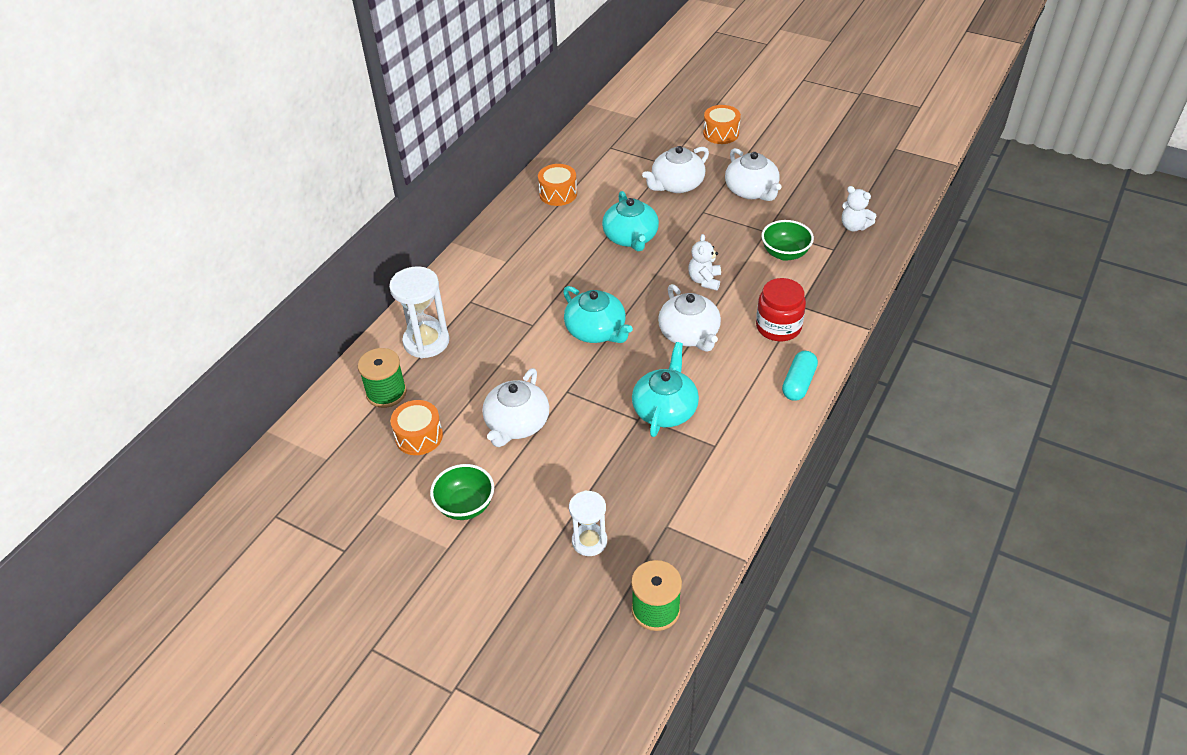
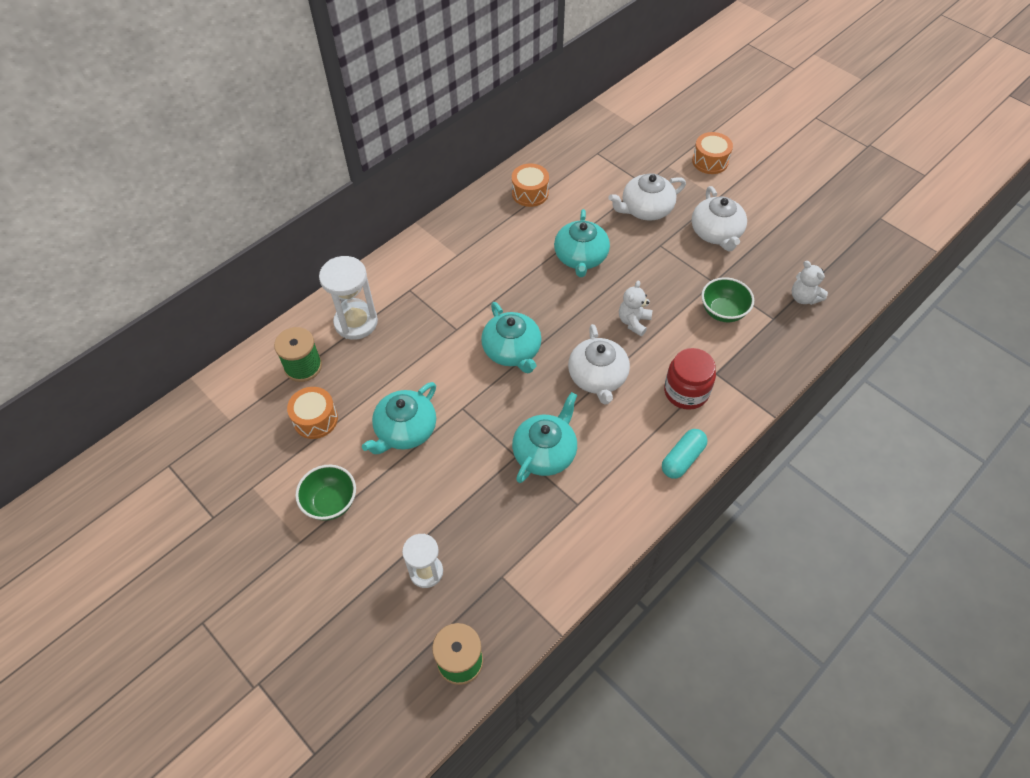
camera: 15 degrees right, 10 degrees up
white teapot [482,368,549,447] -> turquoise teapot [362,382,436,454]

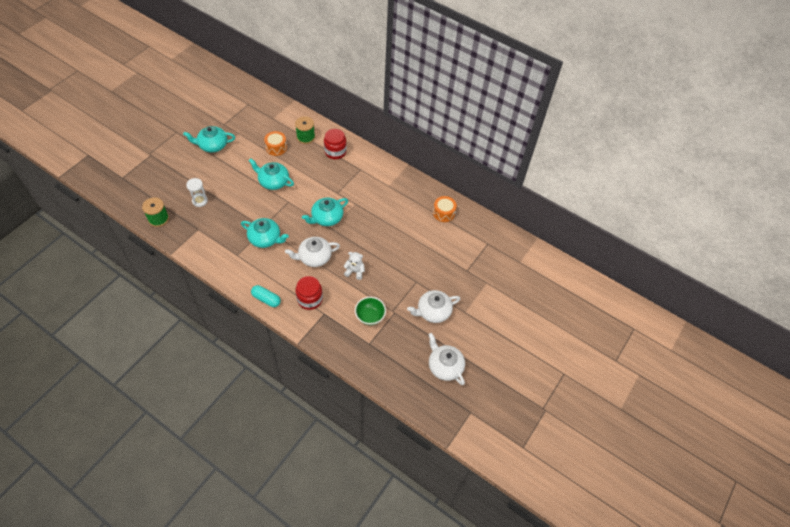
camera: 75 degrees right, 0 degrees up
green bowl [295,465,356,521] -> none
white hourglass [319,256,378,340] -> red jar [324,129,347,159]
turquoise teapot [554,209,610,277] -> turquoise teapot moved to [183,126,235,153]
white teapot [608,173,686,221] -> white teapot moved to [428,333,465,385]
orange drum [692,132,733,174] -> none
white teddy bear [792,261,828,305] -> none

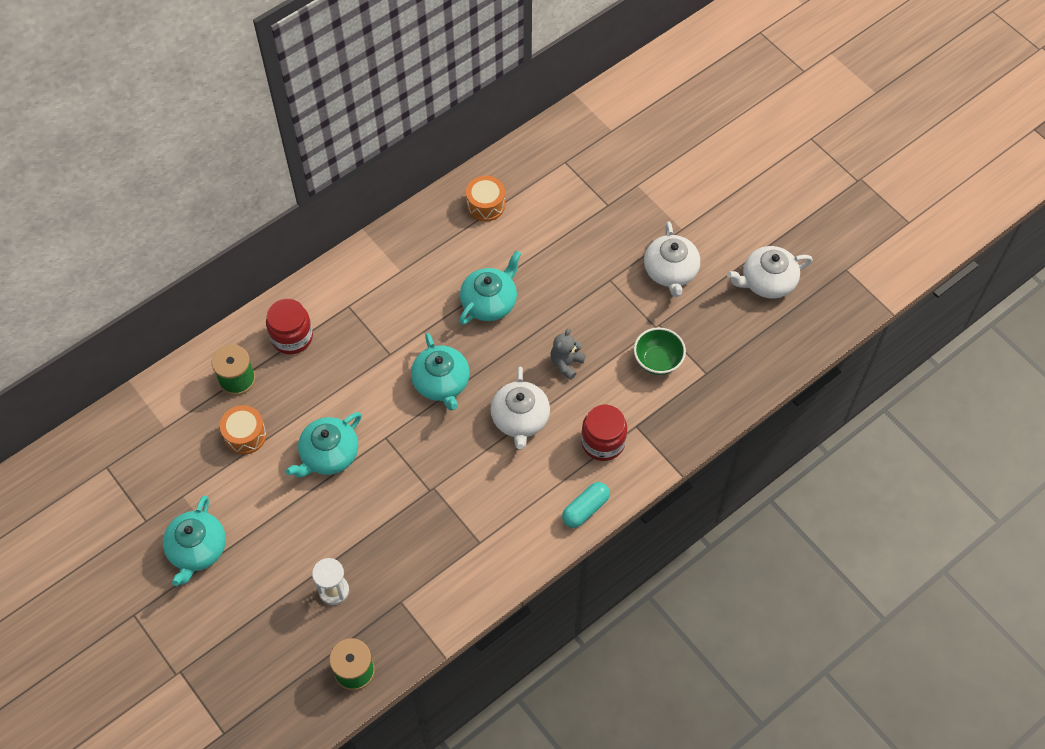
camera: 70 degrees left, 5 degrees up
turquoise teapot [241,218,289,248] -> turquoise teapot moved to [459,250,521,325]
white teddy bear [343,252,365,280] -> grey teddy bear [550,329,586,380]

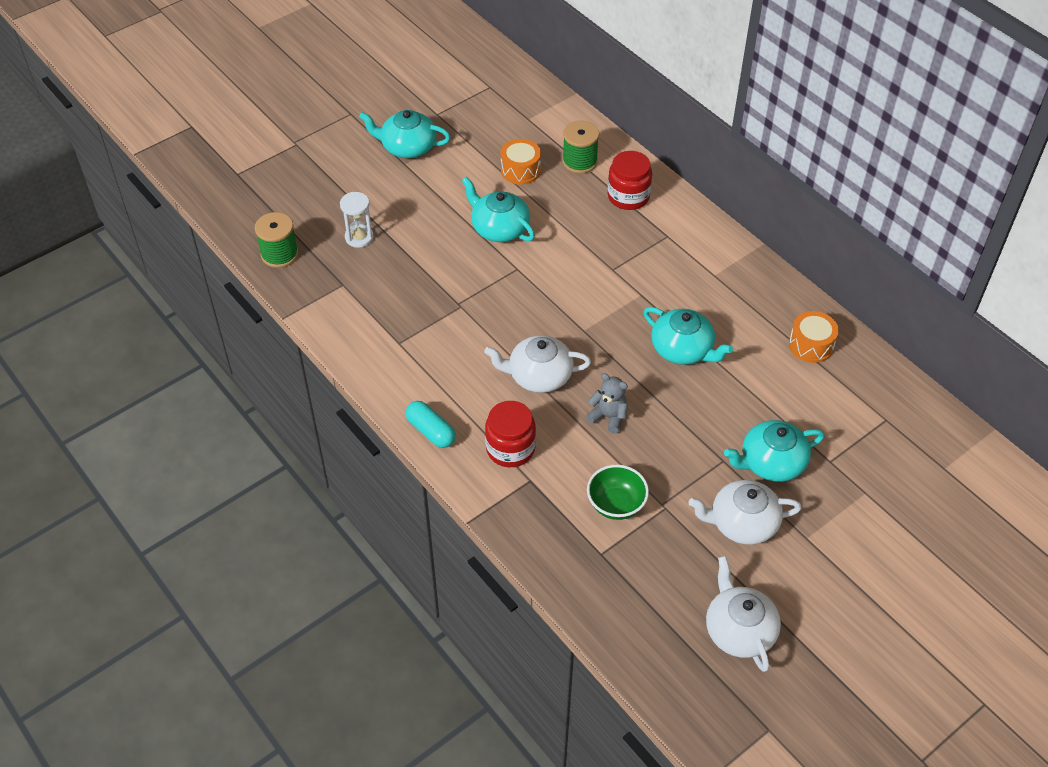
camera: 90 degrees right, 10 degrees down
turquoise teapot [411,333,470,411] -> turquoise teapot moved to [724,420,825,482]

